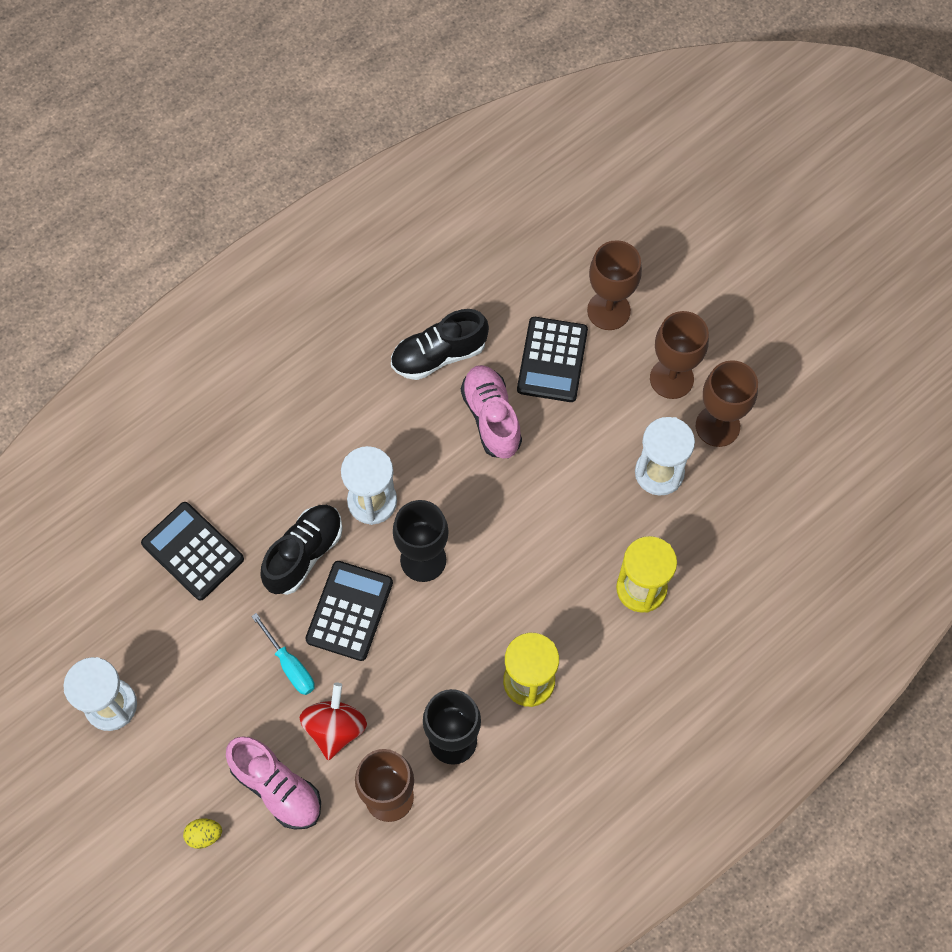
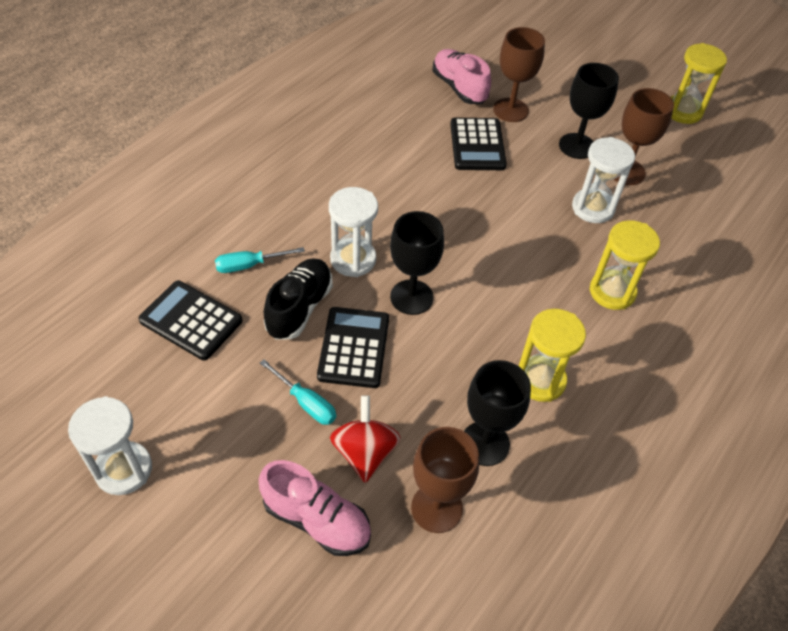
camera: 15 degrees left, 15 degrees down
yellow egg [183,818,222,849] -> none
black shoe [391,309,489,380] -> none
pink shoe [461,365,522,459] -> pink shoe moved to [432,49,491,104]
brown goblet [650,311,709,399] -> black goblet [559,63,619,159]
none -> turquoise screwdriver [215,247,305,273]
none -> yellow hourglass [671,43,727,124]

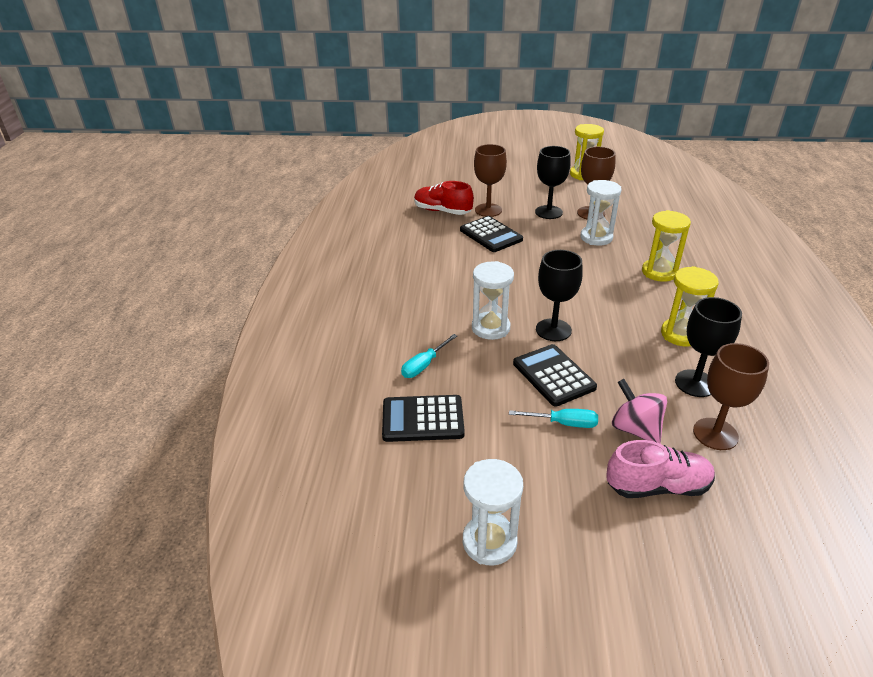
camera: 30 degrees left, 15 degrees down
black shoe [264,258,333,340] -> none
red spinning top [330,395,401,483] -> pink spinning top [612,379,667,444]
pink shoe [432,49,491,104] -> red shoe [414,181,474,215]

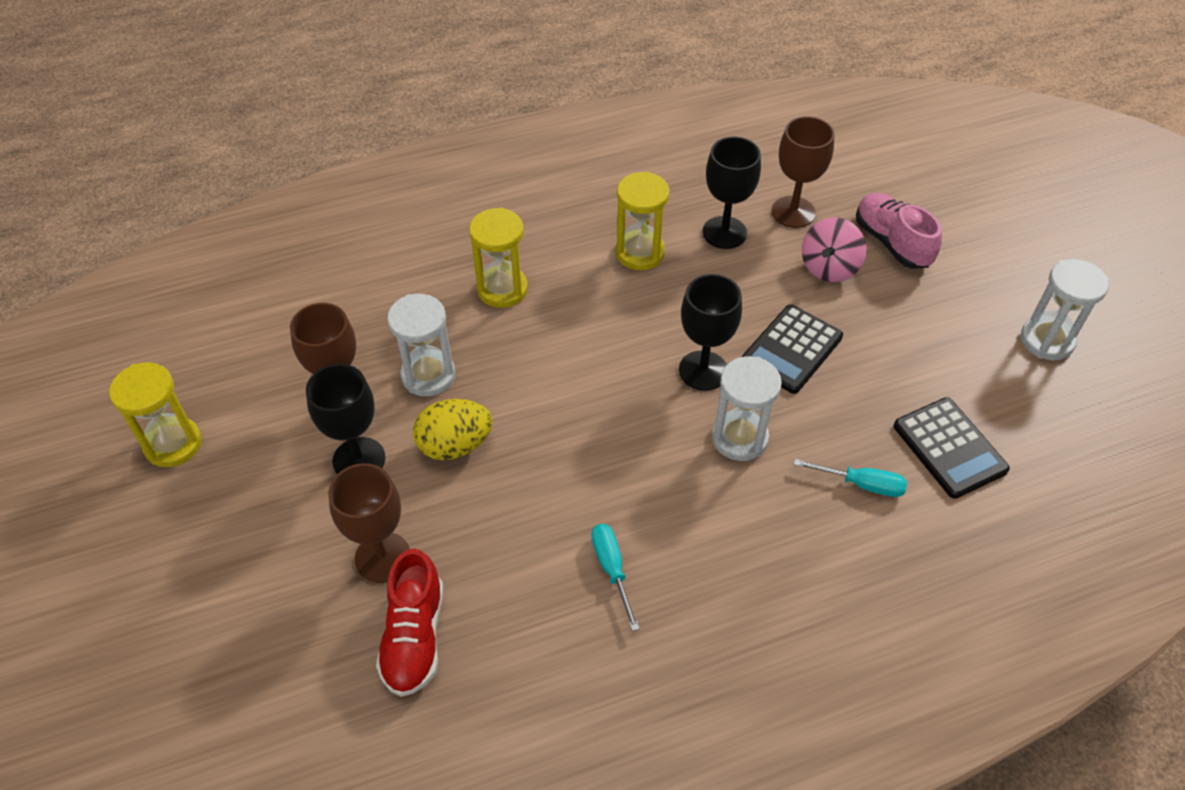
camera: 115 degrees left, 15 degrees up
black calculator [460,216,523,252] -> none
turquoise screwdriver [509,409,598,428] -> turquoise screwdriver moved to [591,524,639,631]
none -> yellow egg [413,399,493,460]

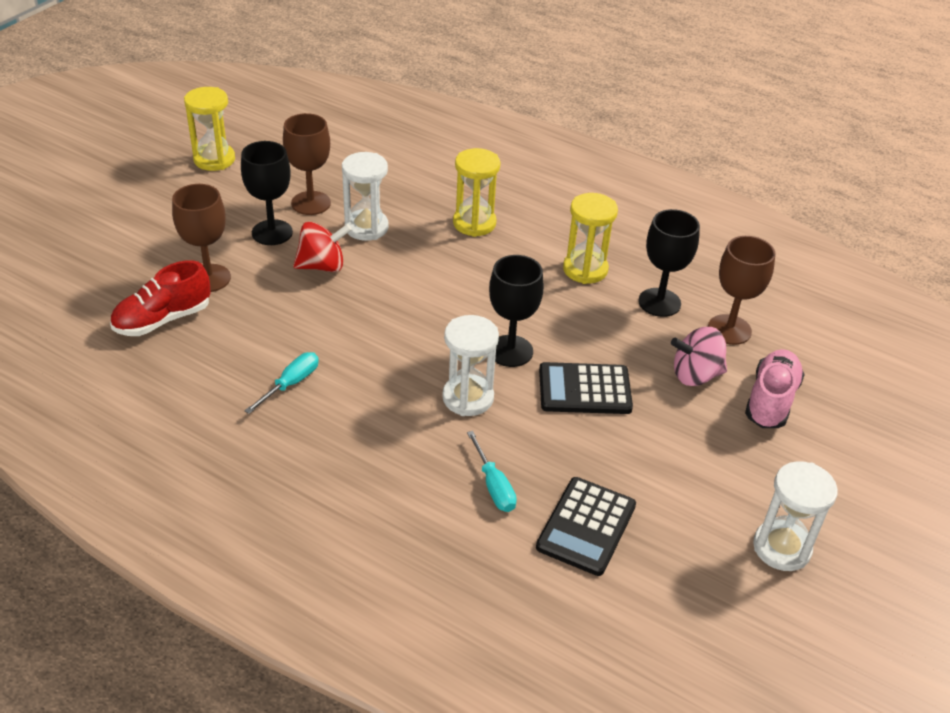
camera: 50 degrees right, 10 degrees down
yellow egg [413,399,493,460] -> red spinning top [293,222,352,272]

